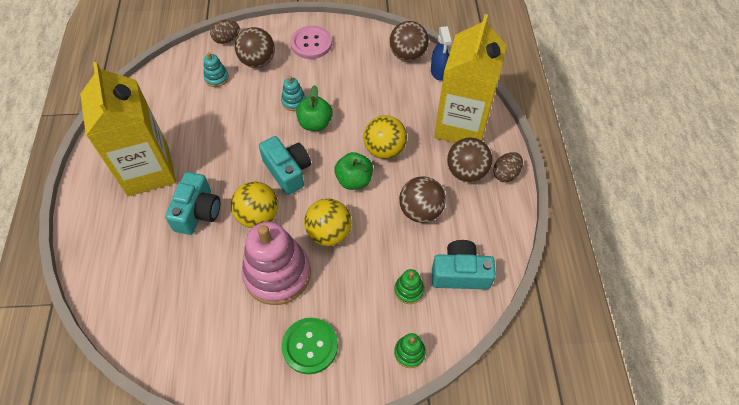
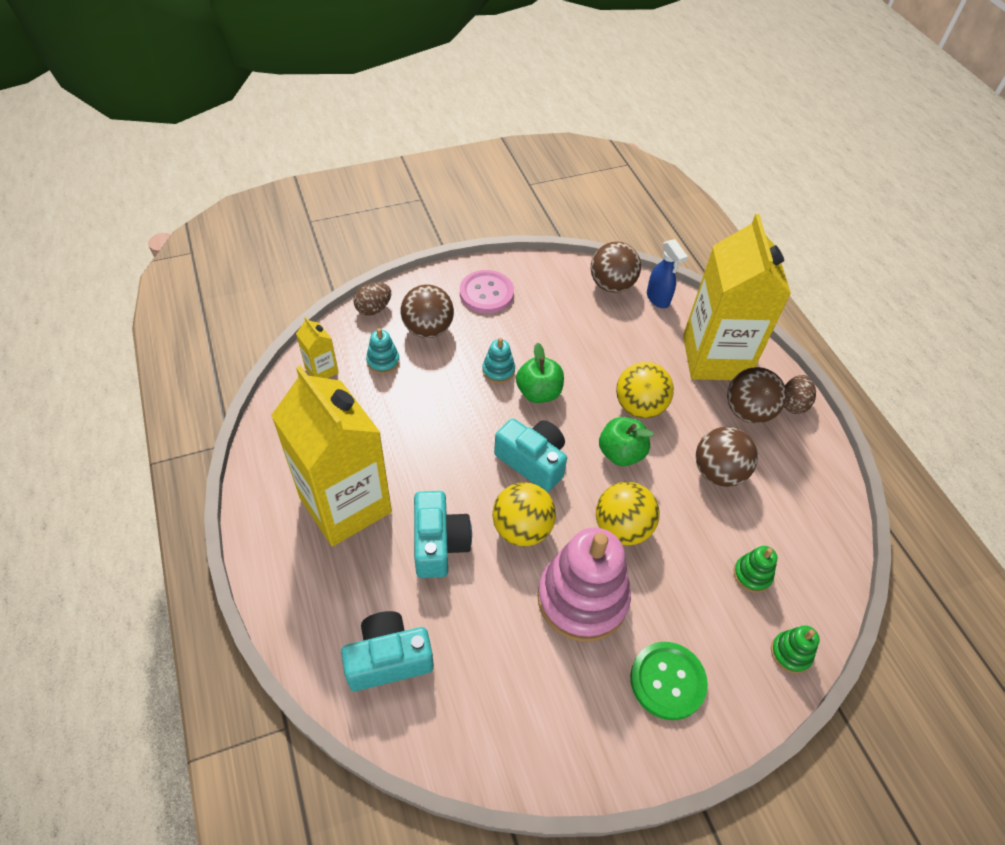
camera: 20 degrees left, 5 degrees down
turquoise camera [432,240,496,289] -> turquoise camera moved to [341,611,434,691]
none -> yellow carton [296,317,339,379]

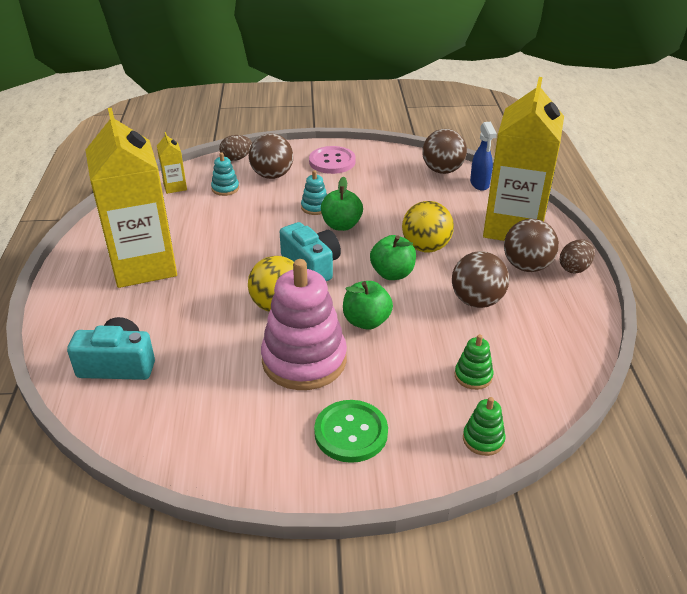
camera: 20 degrees right, 15 degrees down
turquoise camera [414,491,472,578] -> none
yellow ball [596,482,659,545] -> green apple [343,281,393,330]

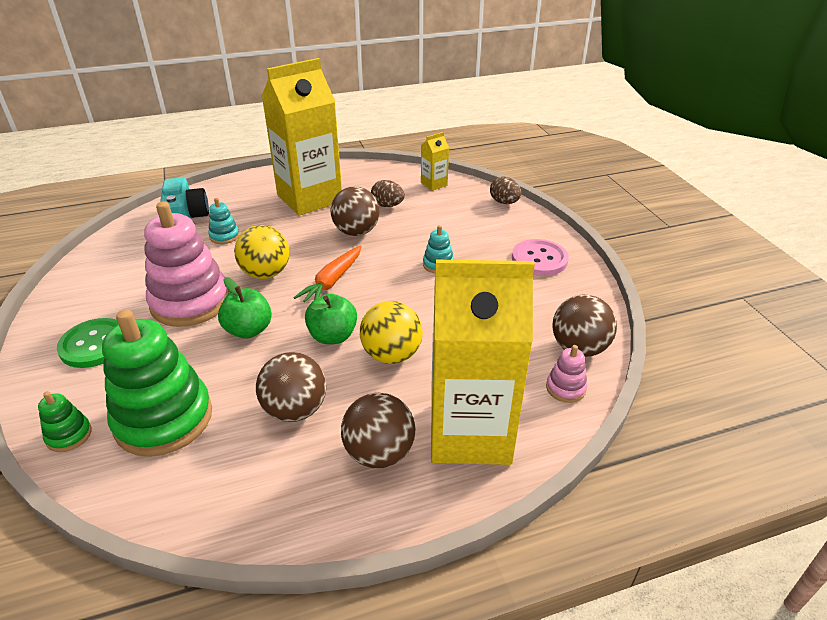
camera: 75 degrees right, 0 degrees up
turquoise stacking toy [211,152,239,196] -> turquoise stacking toy moved to [208,198,240,244]
brown ball [249,133,293,179] -> brown ball moved to [331,187,380,236]
turquoise camera [280,222,341,281] -> orange carrot [294,245,362,302]
green apple [321,176,363,231] -> none
green stacking toy [455,334,493,390] -> green stacking toy [102,309,212,457], size x2.29
blue spray bottle [470,122,497,191] -> pink stacking toy [546,345,587,403]
brown egg [560,239,595,273] -> brown egg moved to [371,180,405,207]

